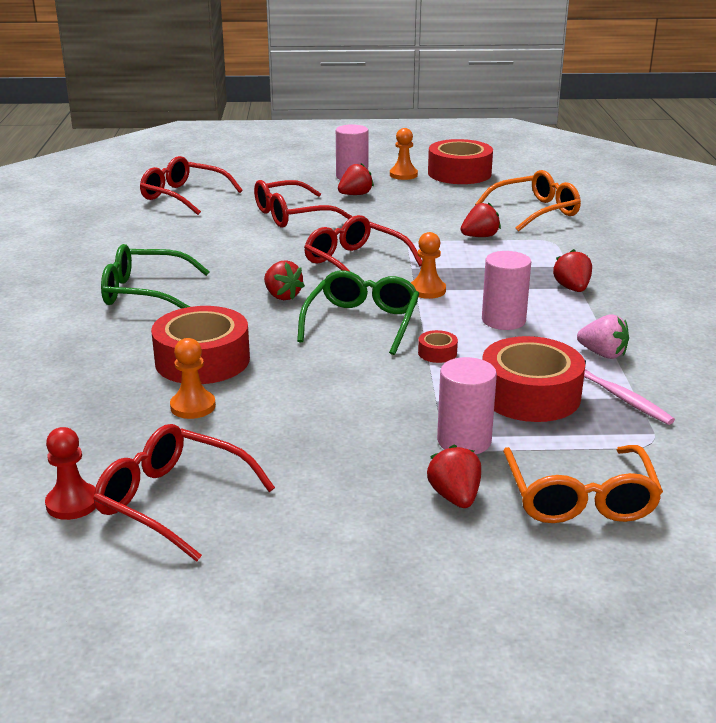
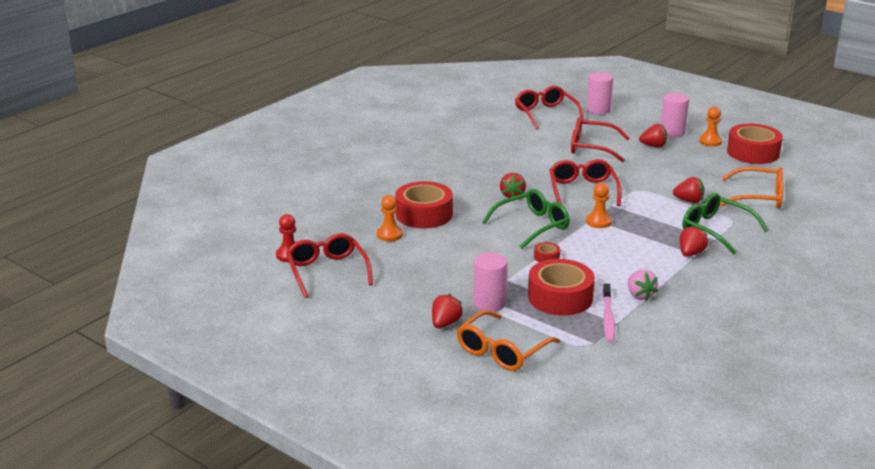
camera: 40 degrees right, 0 degrees up
green glasses [101,244,210,309] -> green glasses moved to [682,193,769,254]
pink cylinder [482,251,531,330] -> pink cylinder moved to [587,72,613,115]

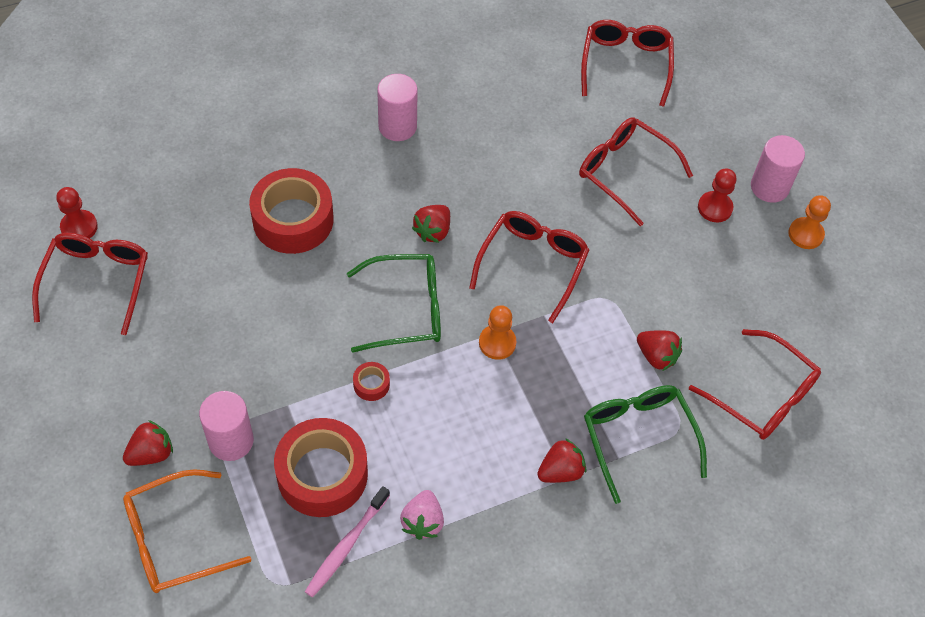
camera: 25 degrees right, 30 degrees up
orange pawn [377,195,403,241] -> none
pink cylinder [587,72,613,115] -> pink cylinder moved to [377,74,418,141]
red strawberry [639,124,668,147] -> red pawn [698,169,736,222]
orange glasses [720,167,784,209] -> red glasses [689,329,821,440]
red tape [727,124,783,164] -> none

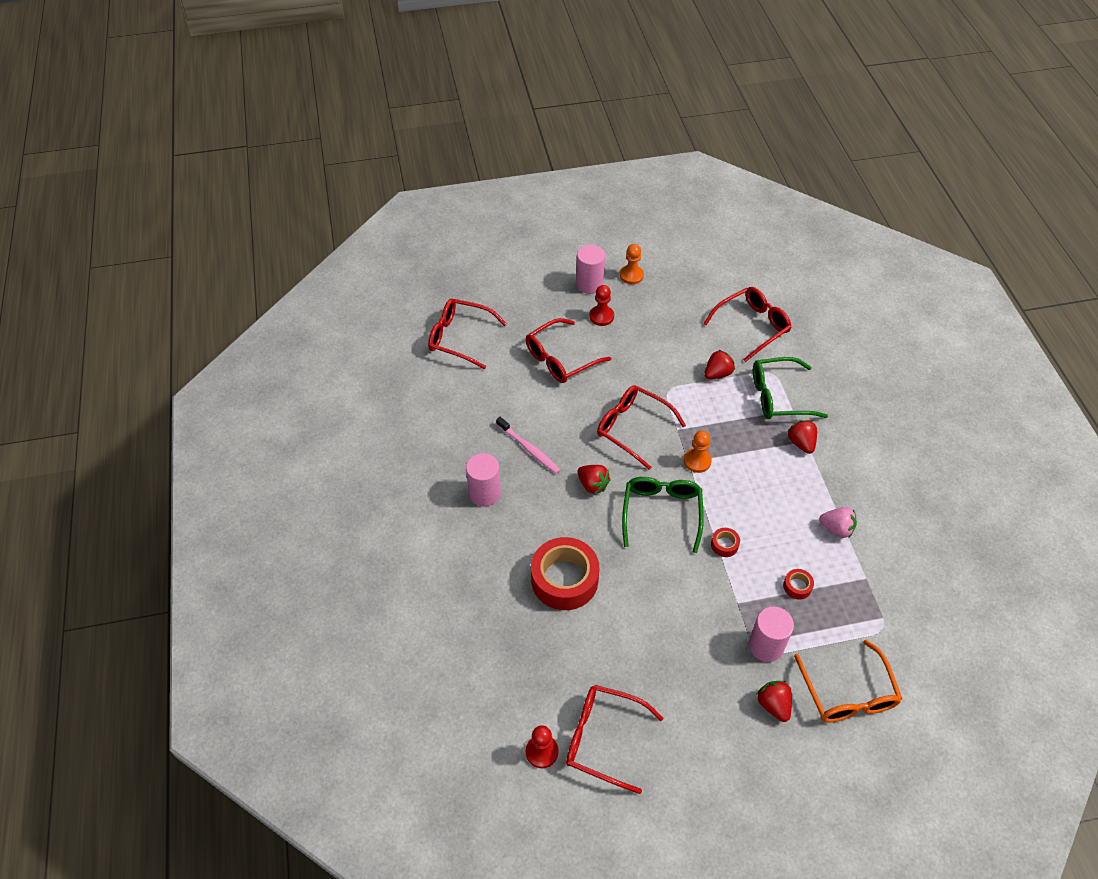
camera: 75 degrees left, 5 degrees down
red tape [274,418,368,517] -> red tape [783,569,814,600], size x0.42
pink toothbrush [305,486,390,597] -> pink toothbrush moved to [496,417,560,474]

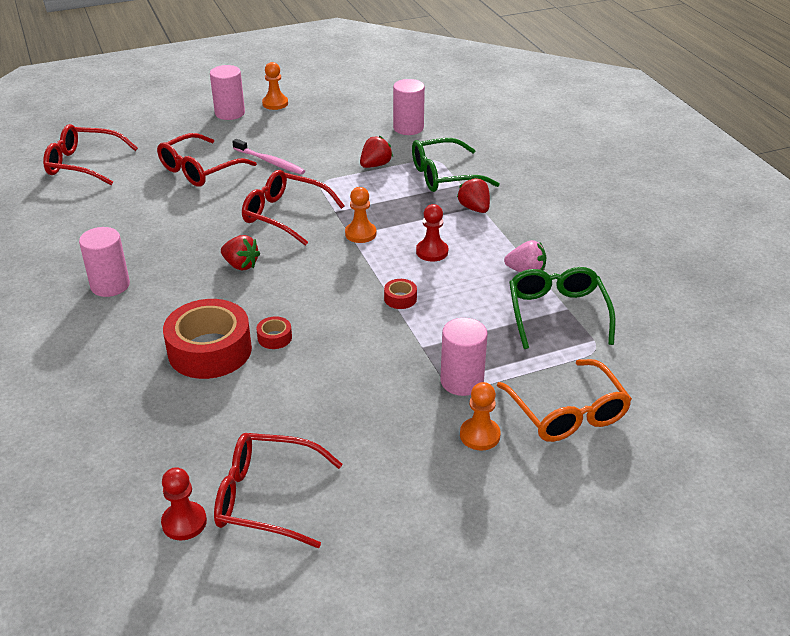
camera: 10 degrees left, 15 degrees down
pink toothbrush [496,417,560,474] -> pink toothbrush moved to [232,139,305,175]
red pawn [589,285,614,326] -> red pawn moved to [416,204,448,261]
green glasses [622,477,704,553] -> green glasses moved to [509,267,616,349]
red glasses [703,287,792,362] -> pink cylinder [393,79,425,135]
red strawberry [757,681,792,722] -> orange pawn [460,382,501,451]
red tape [783,569,814,600] -> red tape moved to [256,316,292,349]

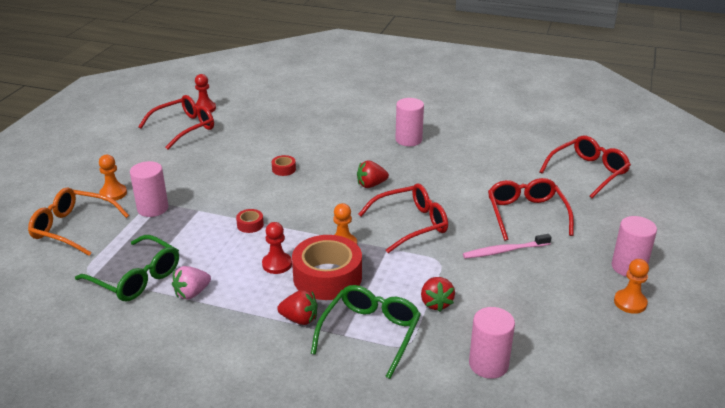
camera: 130 degrees right, 5 degrees down
red tape [163,299,252,379] -> red tape moved to [292,235,362,300]

